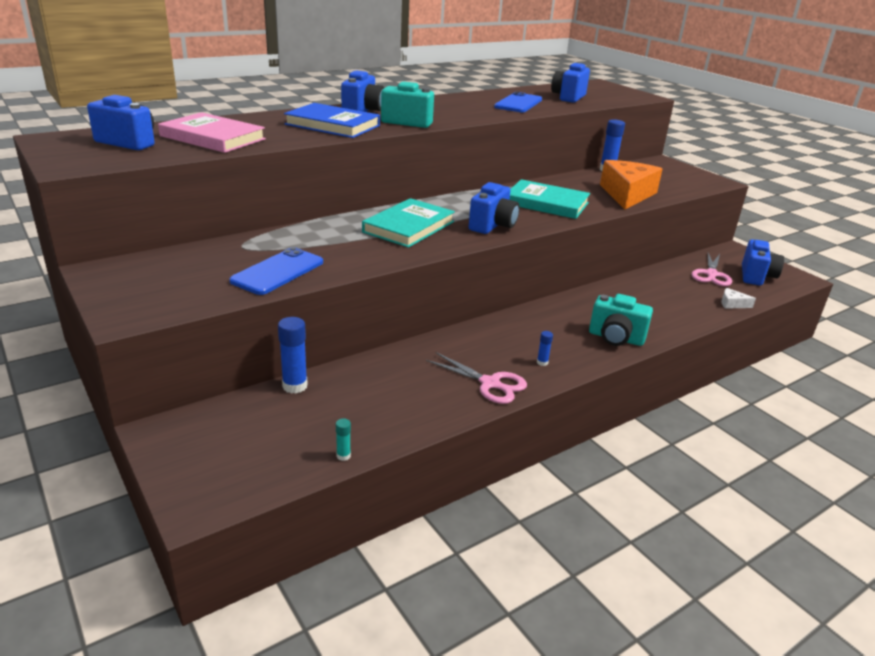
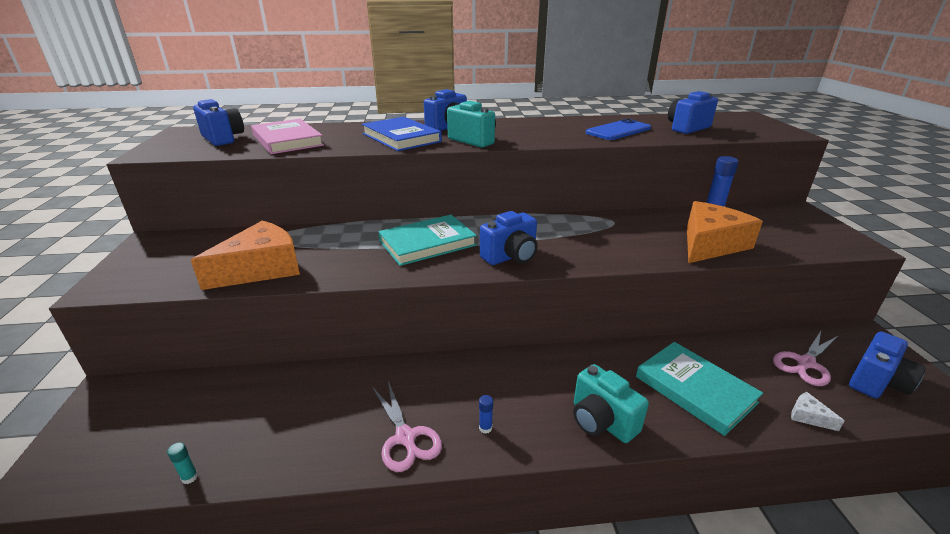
camera: 30 degrees right, 0 degrees up
blue phone [229,247,323,295] -> orange cheese [191,221,300,290]
blue glue stick [278,317,308,393] -> none
turquoise book [510,179,590,219] -> turquoise book moved to [636,342,763,436]

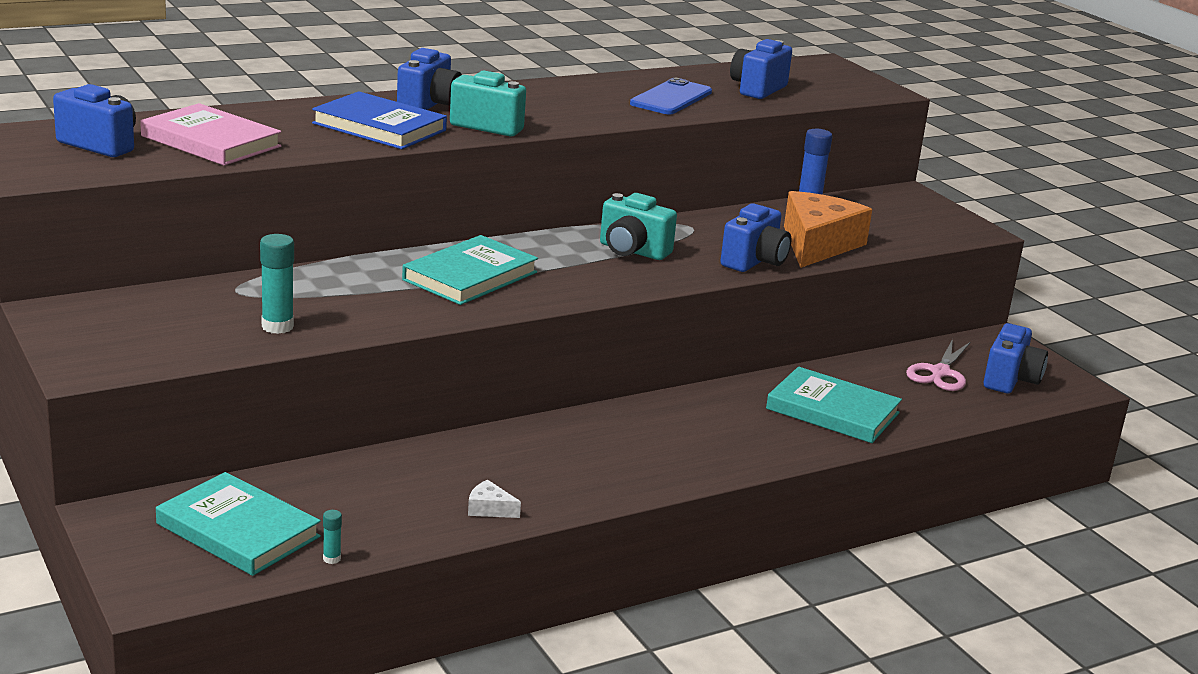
camera: 25 degrees left, 5 degrees down
orange cheese [191,221,300,290] -> turquoise glue stick [260,234,294,334]
pink scissors [372,381,442,472] -> none
blue glue stick [479,395,493,434] -> none
blue camera [480,211,538,265] -> blue camera moved to [720,203,791,272]
turquoise camera [573,364,649,443] -> turquoise camera moved to [600,193,677,260]
white cheese [791,392,845,431] -> white cheese moved to [468,480,521,518]
none -> turquoise book [156,472,321,576]

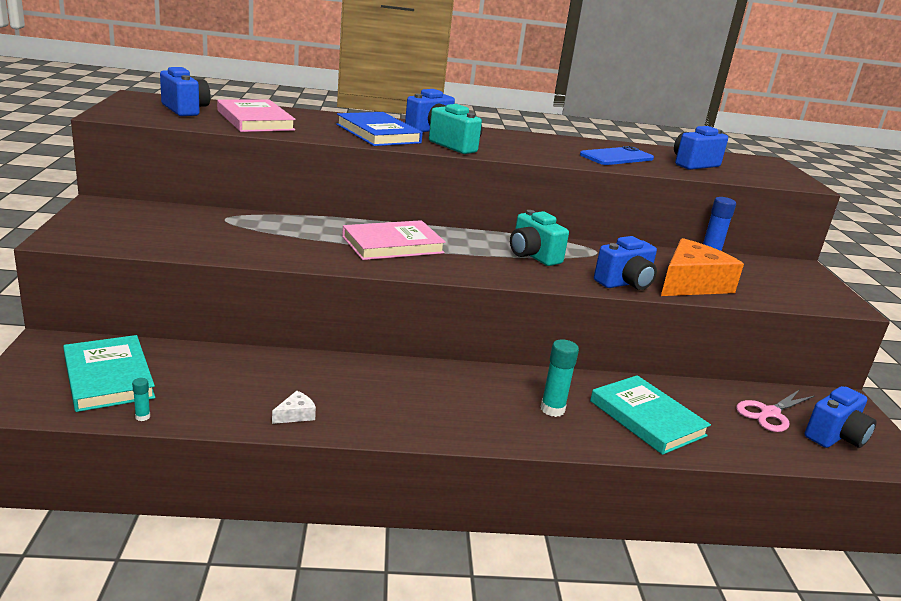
camera: 25 degrees right, 0 degrees up
turquoise glue stick [260,234,294,334] -> turquoise glue stick moved to [541,339,579,417]
turquoise book [402,235,538,305] -> pink book [342,220,446,260]
white cheese [468,480,521,518] -> white cheese turned 90 degrees clockwise [272,391,316,424]

